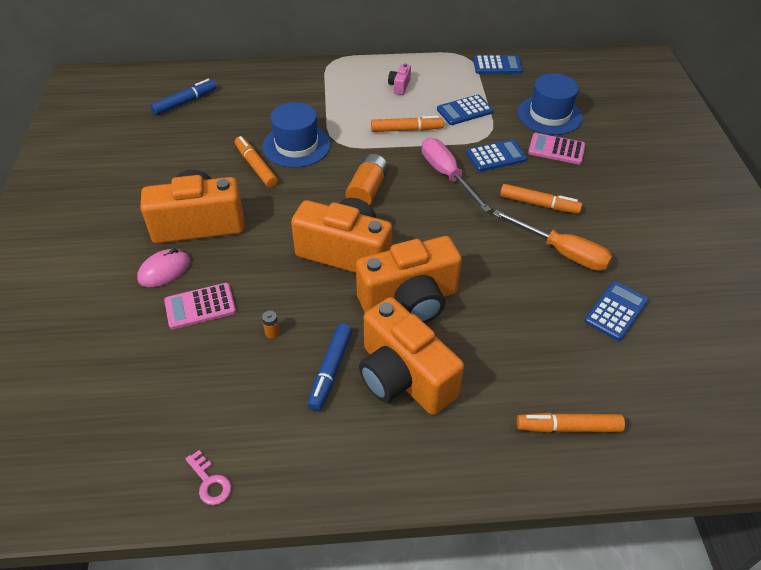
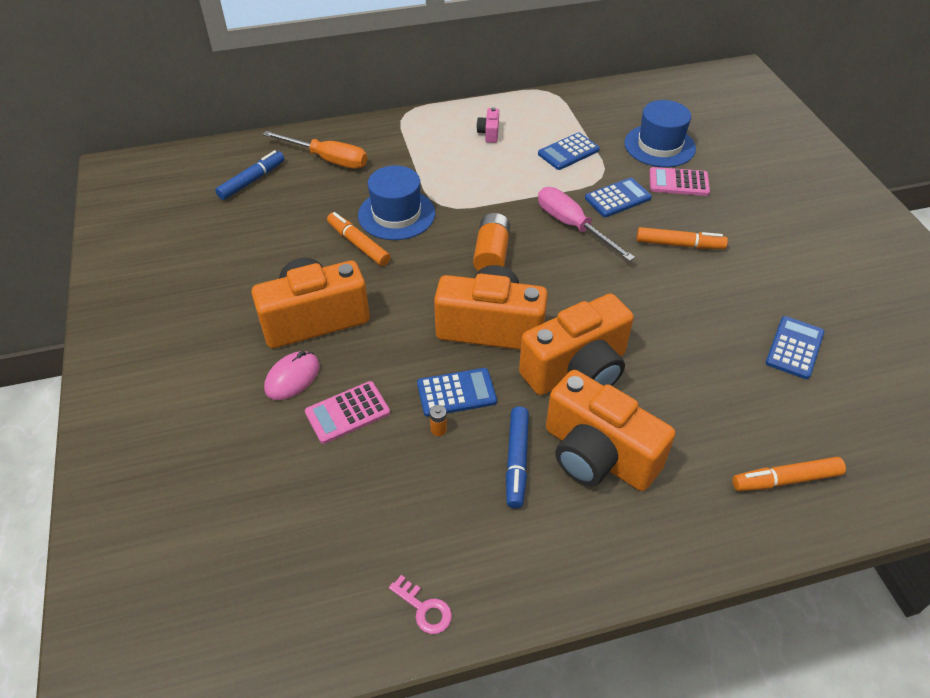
camera: 10 degrees left, 0 degrees up
orange marker [371,116,444,132] -> none
blue calculator [473,55,523,74] -> blue calculator moved to [417,368,497,417]
orange screwdriver [493,210,612,271] -> orange screwdriver moved to [263,131,367,169]

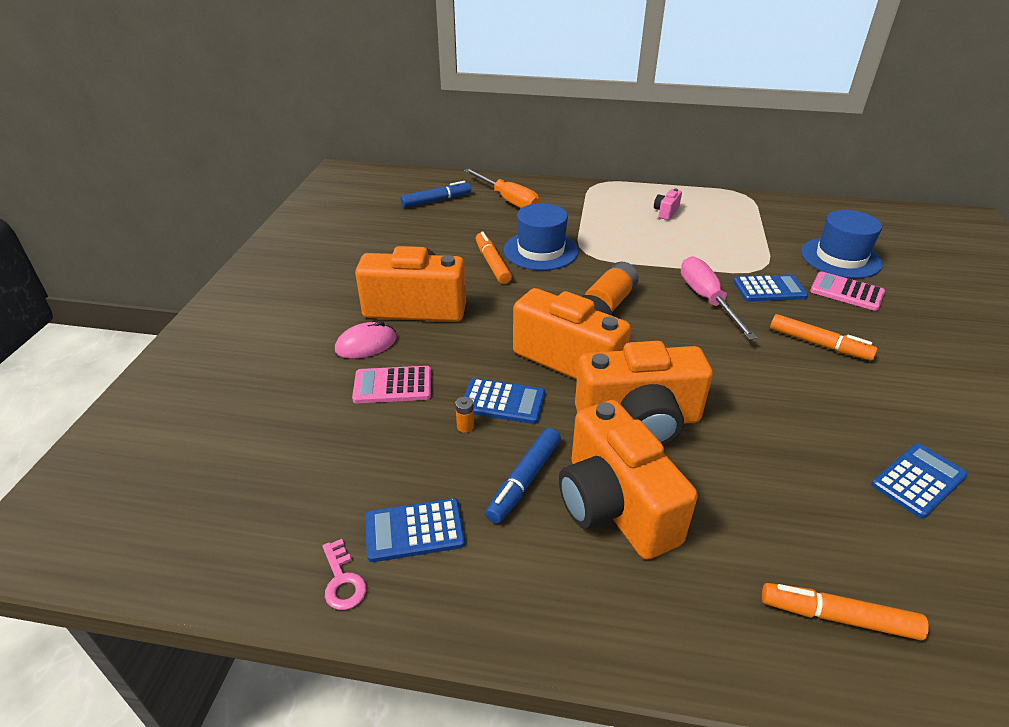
camera: 25 degrees right, 10 degrees down
blue calculator [538,132,600,170] -> blue calculator moved to [365,498,465,562]

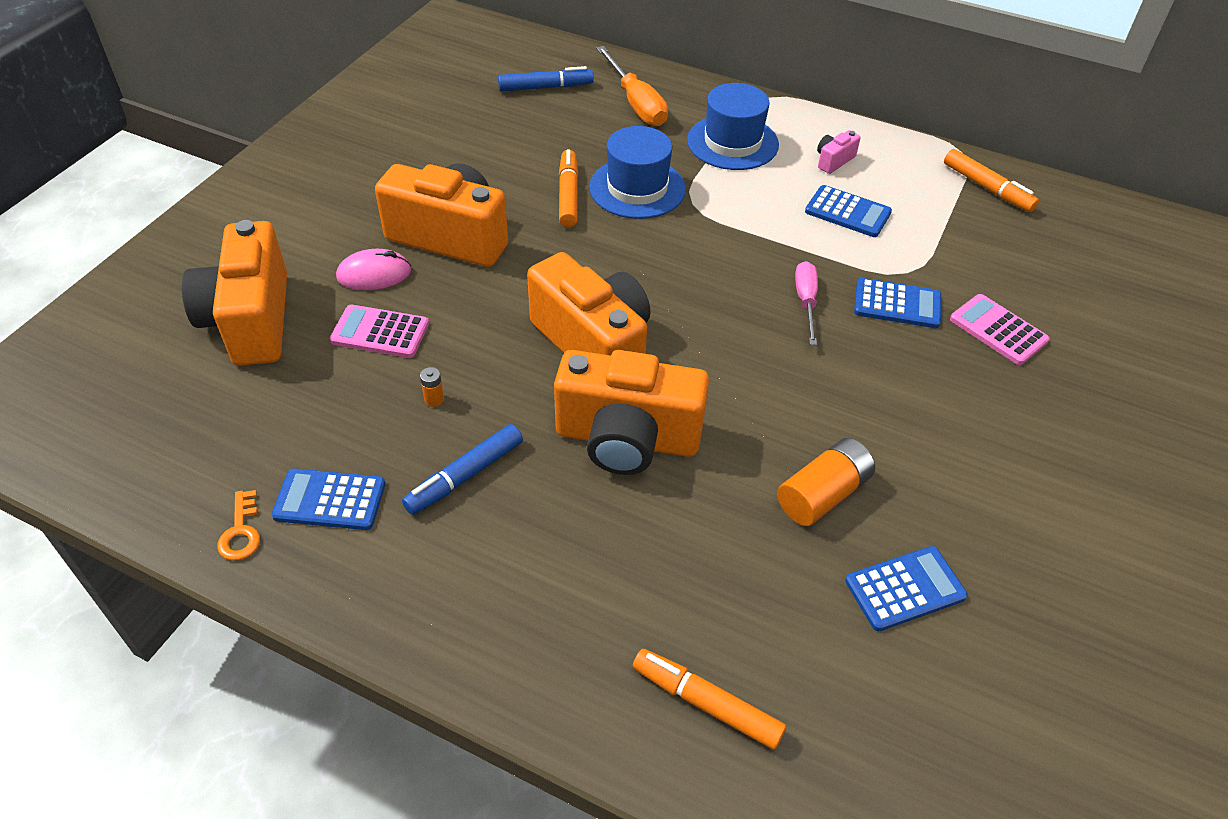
camera: 15 degrees right, 10 degrees up
pink key [322,539,366,610] -> orange key [217,490,260,560]
blue calculator [464,378,545,424] -> blue calculator moved to [805,185,892,237]
orange camera [559,400,698,560] -> orange camera moved to [182,220,287,366]
orange battery [585,262,639,312] -> orange battery moved to [777,438,875,526]
pink screwdriver [681,256,757,340] -> pink screwdriver [795,261,818,345], size x0.65
orange marker [770,314,878,361] -> orange marker moved to [944,149,1039,212]
blue hat [801,210,883,278] -> blue hat moved to [687,83,779,170]

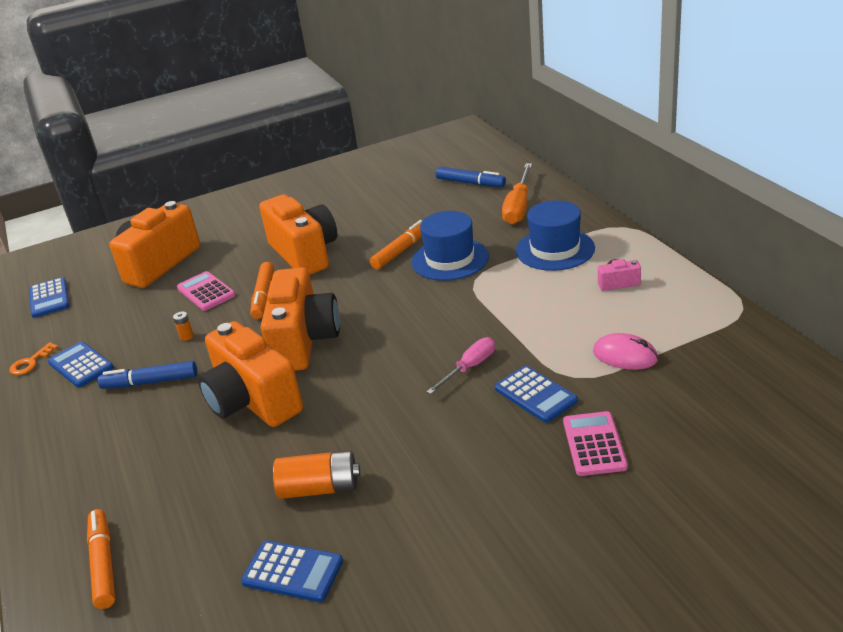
camera: 45 degrees right, 15 degrees down
pink mouse [336,249,411,290] -> pink mouse moved to [593,333,658,370]
blue calculator [805,185,892,237] -> blue calculator moved to [29,277,69,318]
orange marker [944,149,1039,212] -> orange marker moved to [250,262,274,319]

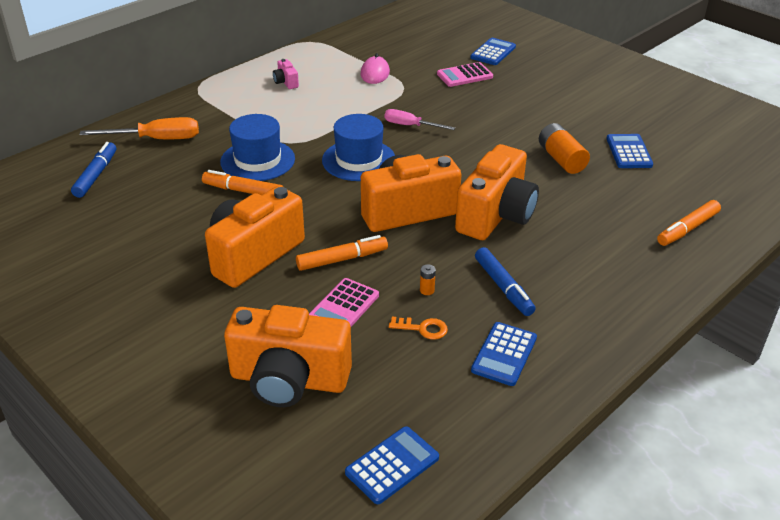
camera: 115 degrees left, 5 degrees up
orange key [9,342,58,375] -> orange key moved to [389,317,448,340]
blue calculator [495,366,578,423] -> blue calculator moved to [470,38,516,65]
blue hat [516,201,595,271] -> blue hat moved to [322,114,395,181]

